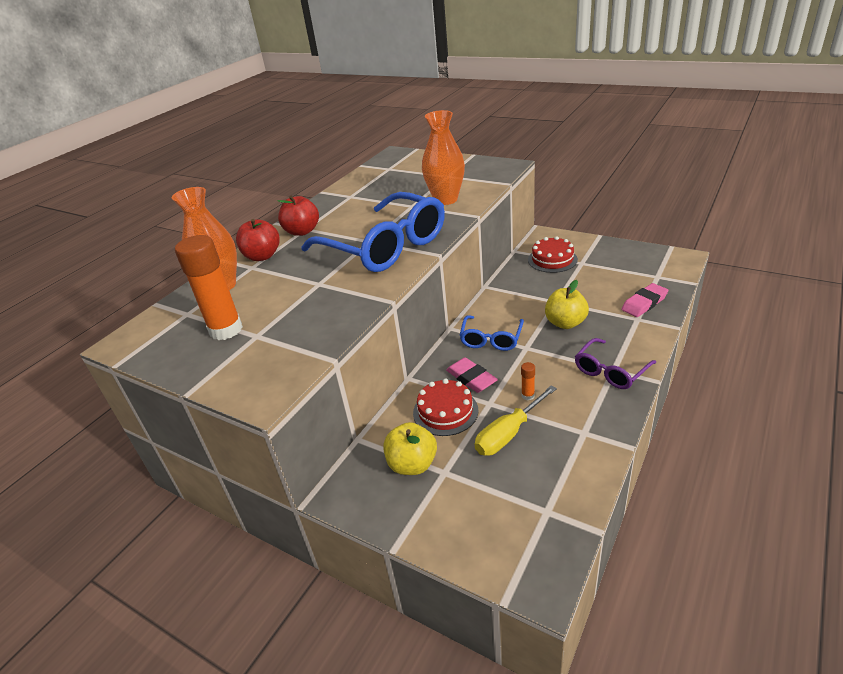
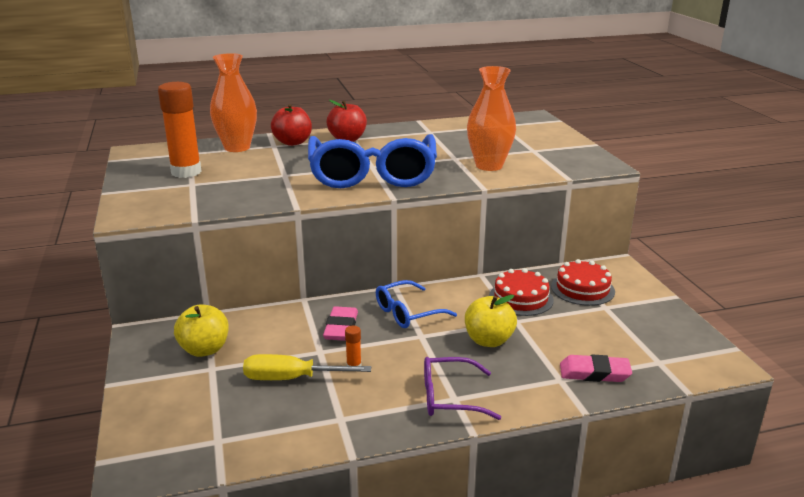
camera: 40 degrees right, 10 degrees down
red cake [413,378,479,436] -> red cake moved to [489,268,554,316]

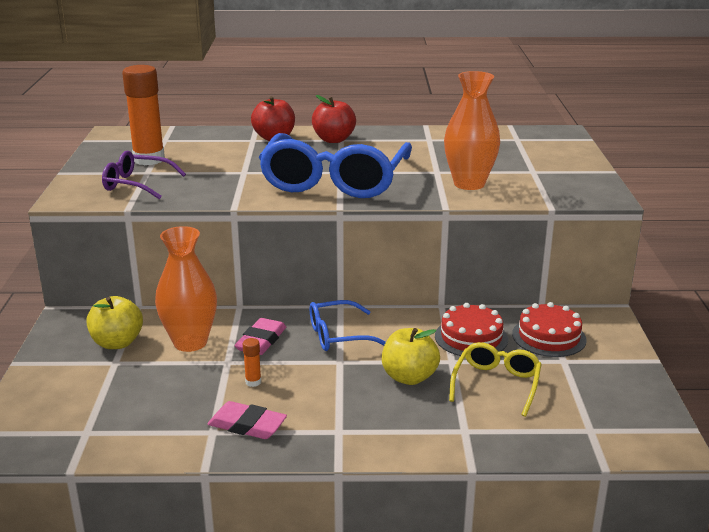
camera: 15 degrees right, 0 degrees up
orange vase [210,53,257,152] -> orange vase moved to [155,226,217,352]
yellow screwdriver [243,354,371,380] -> none
purple glasses [424,357,501,420] -> purple glasses moved to [102,151,186,199]
pink eraser [560,355,632,382] -> pink eraser moved to [208,401,287,439]
none -> yellow glasses [449,342,542,417]

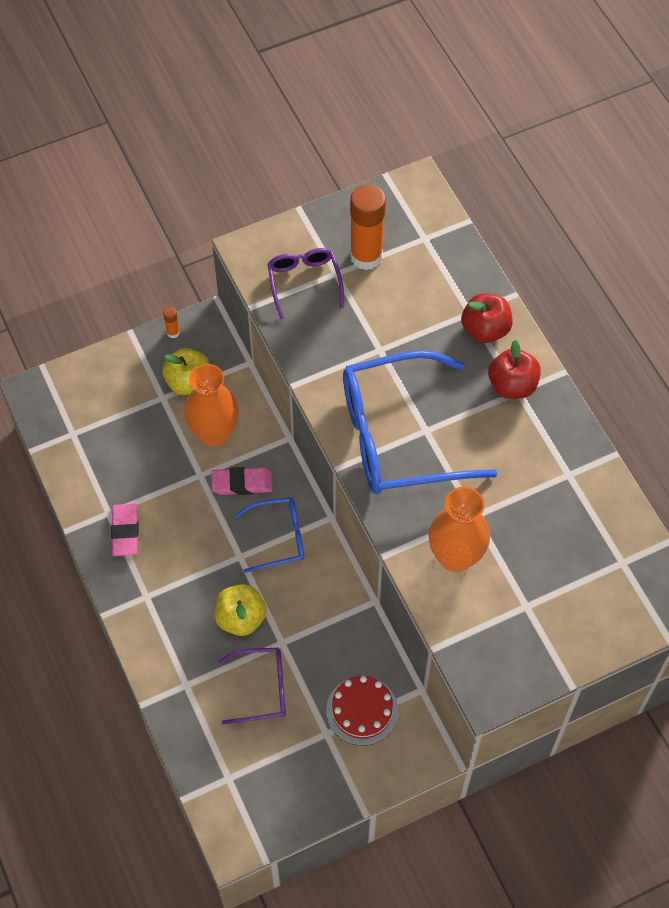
camera: 65 degrees right, 35 degrees up
orange glue stick [243,338,261,387] -> orange glue stick moved to [163,307,180,338]
blue glasses [310,300,386,351] -> blue glasses turned 120 degrees clockwise [235,498,304,573]
red cake [435,303,508,356] -> none
yellow glasses [449,342,542,417] -> purple glasses [218,648,286,725]

